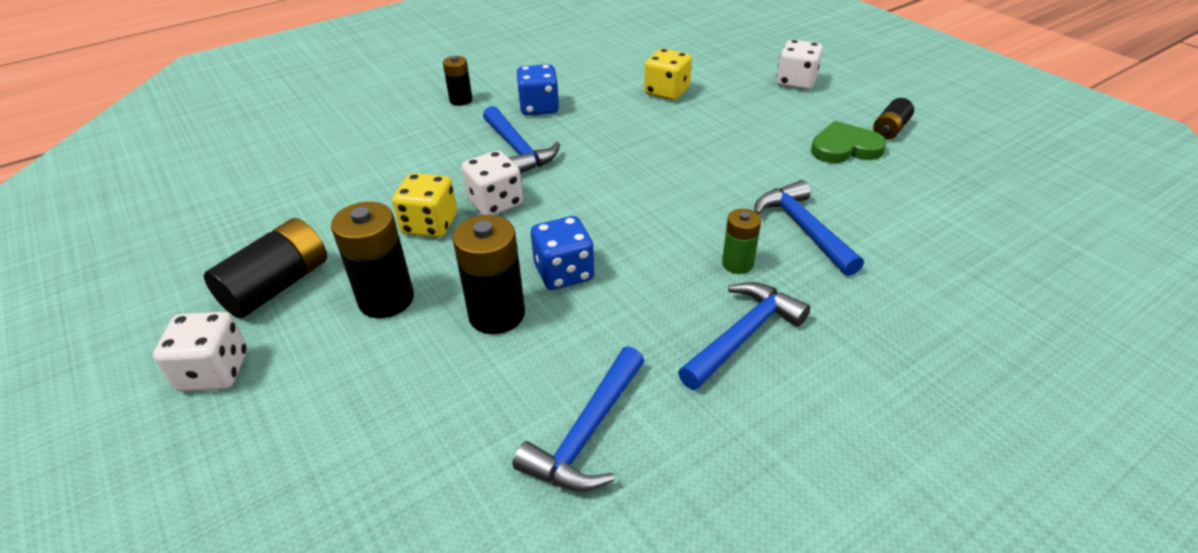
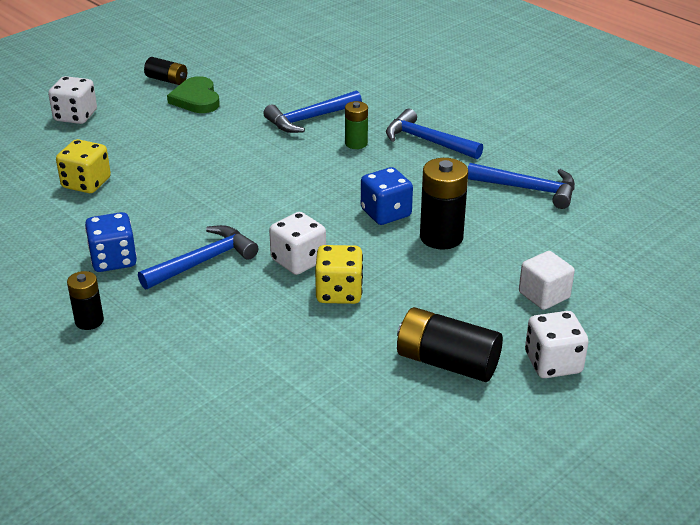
camera: 100 degrees left, 5 degrees down
black battery [331,202,414,318] -> none
none -> white cube [519,251,575,310]

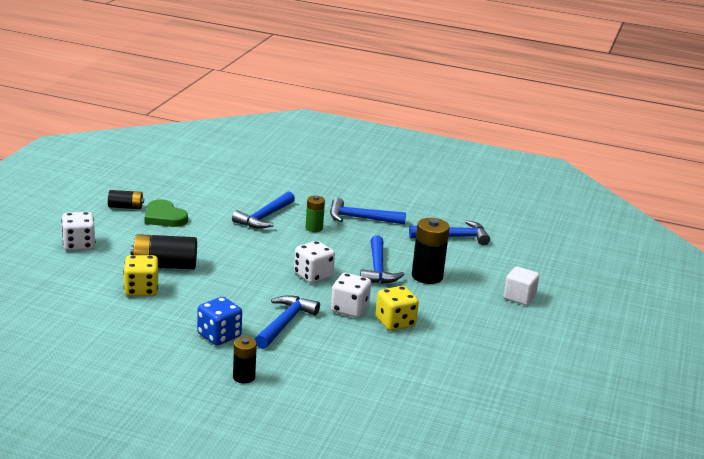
camera: 30 degrees left, 10 degrees down
blue dice [361,167,413,225] -> blue hammer [360,235,405,284]
black battery [397,307,503,382] -> black battery moved to [130,234,197,269]
white dice [525,311,589,378] -> white dice moved to [294,241,335,283]

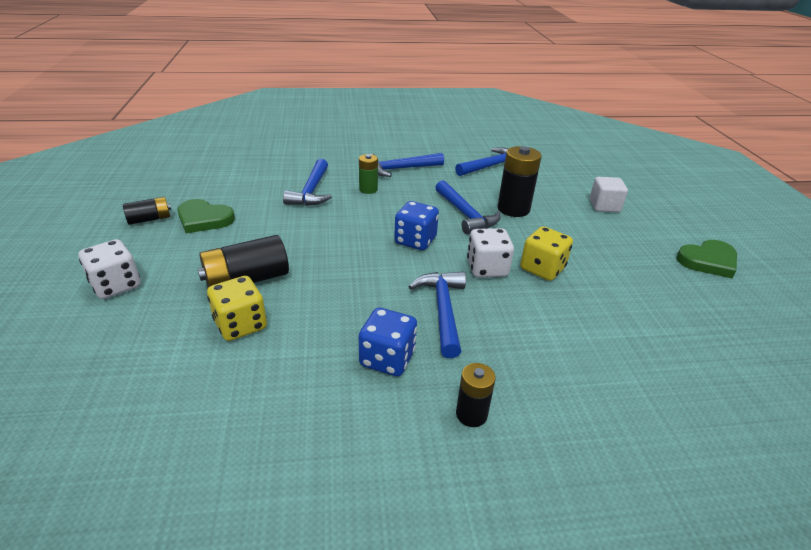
camera: 25 degrees left, 10 degrees up
white dice [294,241,335,283] -> blue dice [394,201,439,250]
none -> green heart [676,240,737,278]

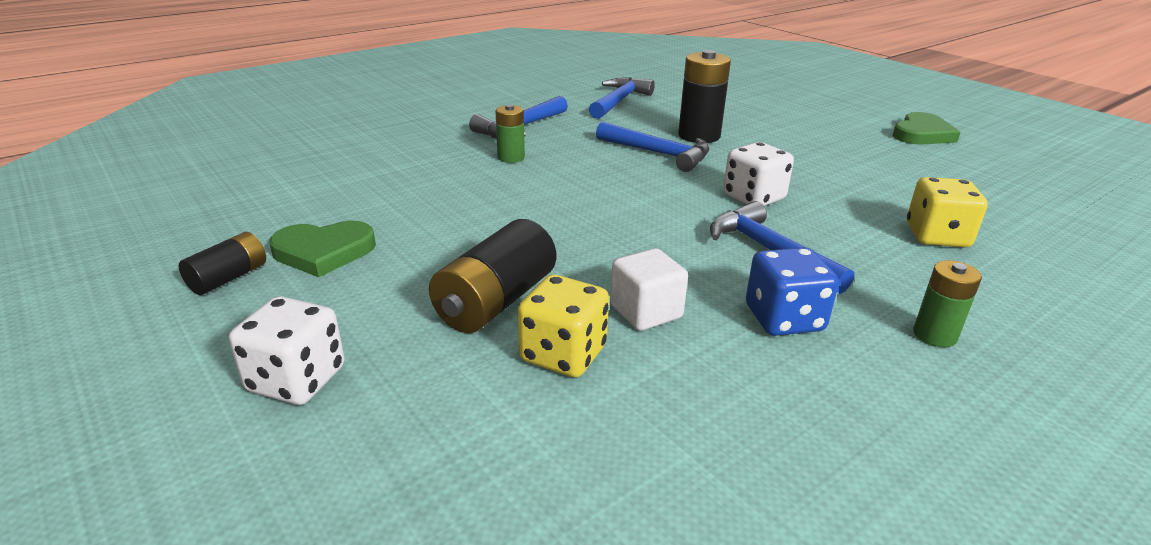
camera: 30 degrees left, 5 degrees down
blue hammer [283,159,332,206] -> none
blue dice [394,201,439,250] -> none
black battery [456,363,496,427] -> green battery [913,260,982,348]
yellow dice [520,226,573,281] -> yellow dice moved to [907,177,988,247]
white cube [590,177,628,212] -> white cube moved to [610,248,688,331]

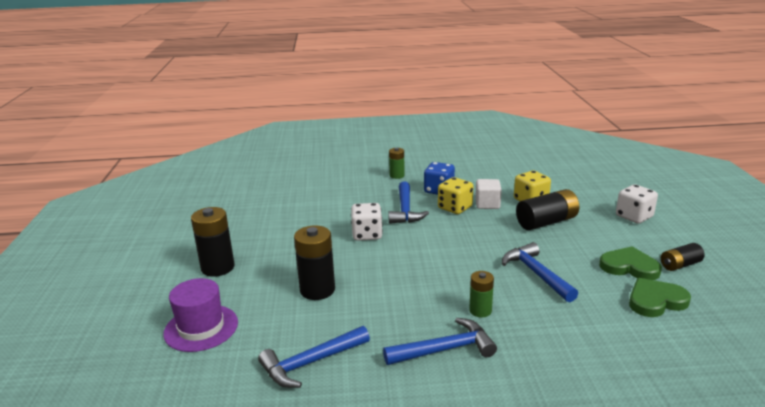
camera: 145 degrees left, 5 degrees down
blue hammer [596,122,709,172] -> blue hammer moved to [502,242,578,302]
green heart [892,112,961,145] -> green heart moved to [629,278,691,317]
yellow dice [907,177,988,247] -> yellow dice moved to [438,177,473,214]
none -> purple hat [163,278,238,352]
none -> black battery [191,207,235,277]

